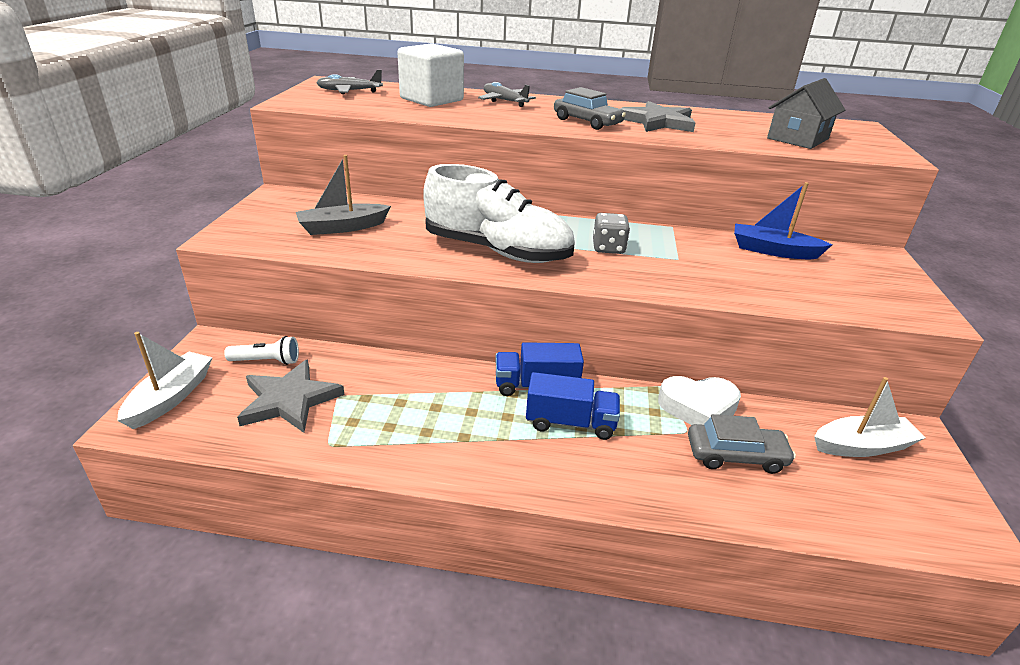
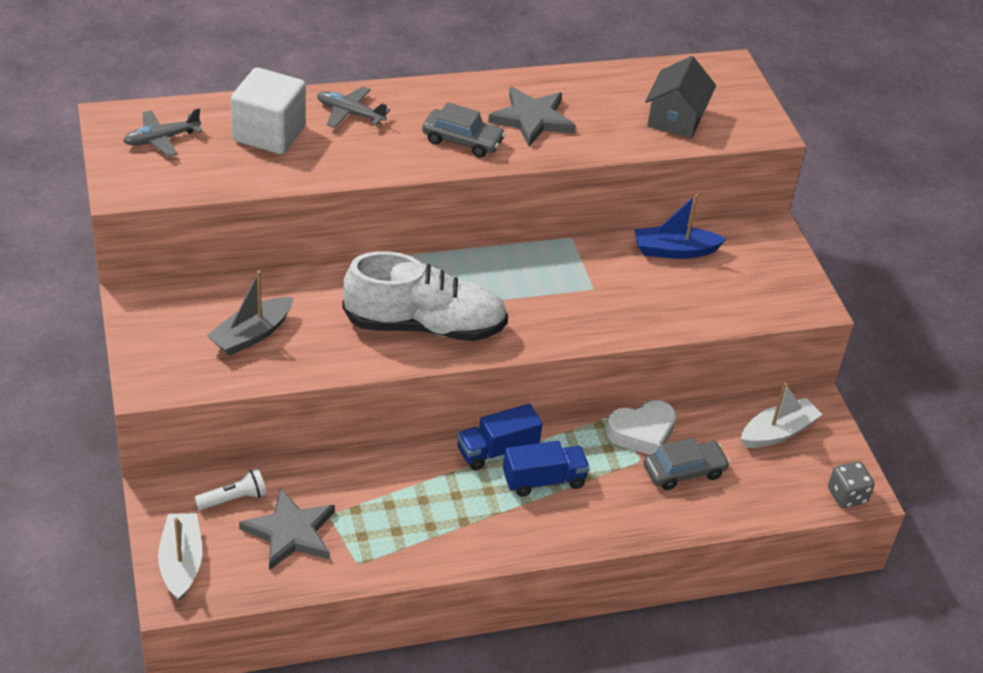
camera: 25 degrees left, 10 degrees up
grey dice [593,213,630,254] -> grey dice moved to [828,462,875,508]

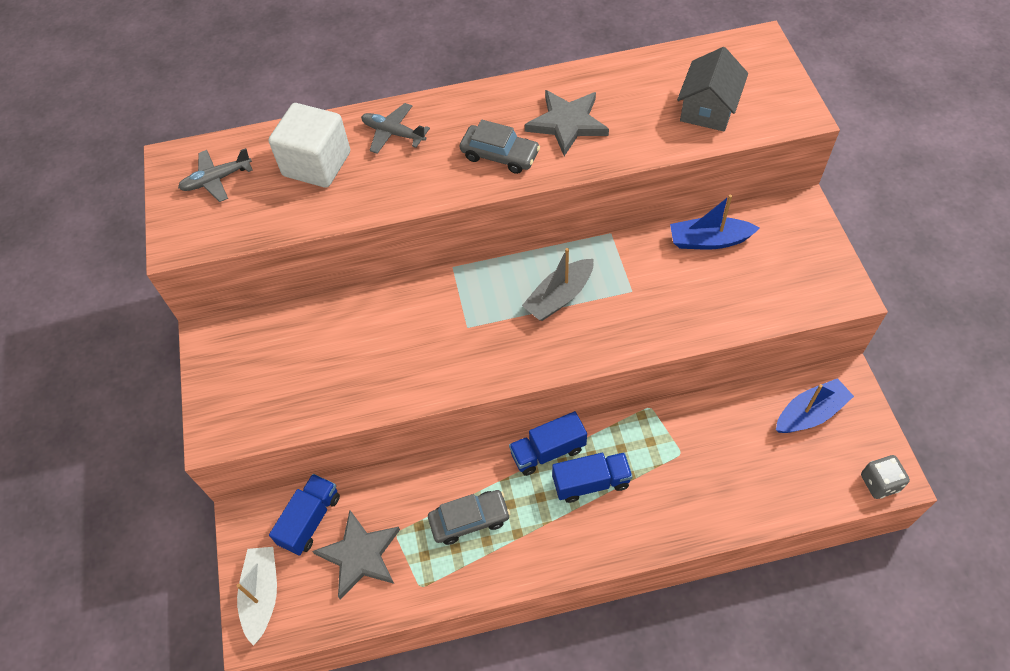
camera: 10 degrees right, 15 degrees up
white flashlight [194,469,266,510] -> blue truck [269,474,340,556]
grey boat [207,270,294,356] -> grey boat moved to [522,248,593,321]
white shoe [342,251,508,341] -> none
white heart [606,400,676,455] -> none
grey car [643,438,730,490] -> grey car moved to [428,490,510,545]
white boat [741,383,823,448] -> blue boat [776,378,854,433]

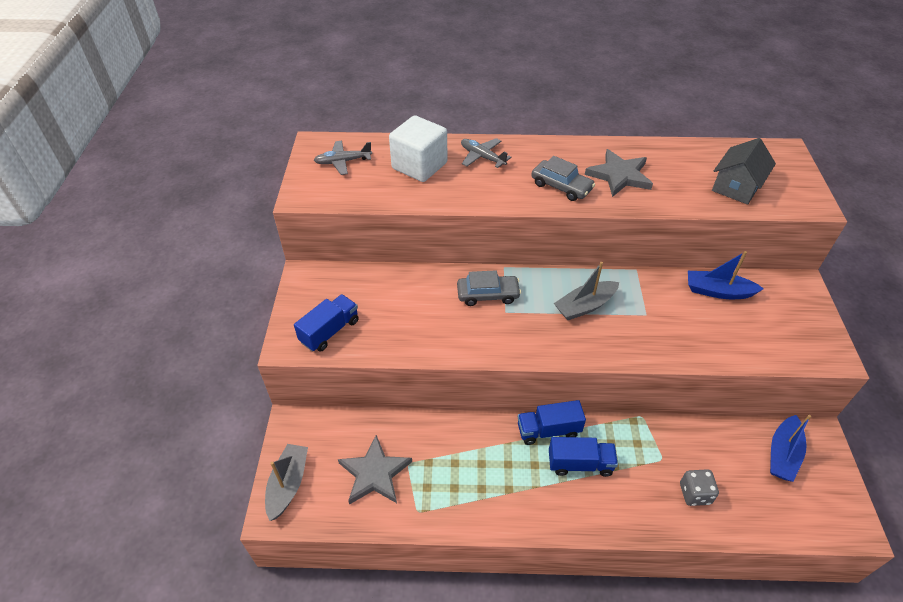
camera: 10 degrees right, 10 degrees down
white boat [237,547,277,646] -> grey boat [265,444,308,521]
blue truck [269,474,340,556] -> blue truck moved to [294,294,359,352]
grey car [428,490,510,545] -> grey car moved to [457,270,521,306]
blue boat [776,378,854,433] -> blue boat turned 135 degrees clockwise [770,415,811,482]
grey dice [861,455,910,499] -> grey dice moved to [680,469,719,506]

